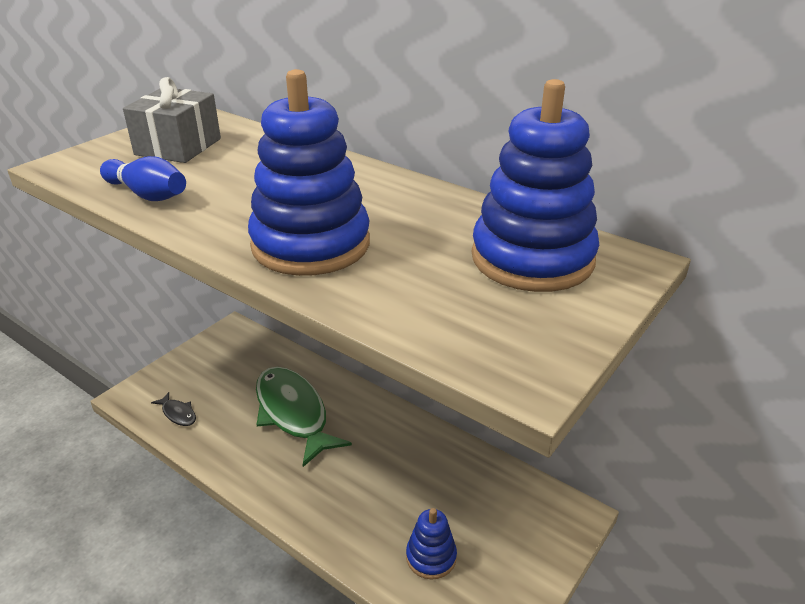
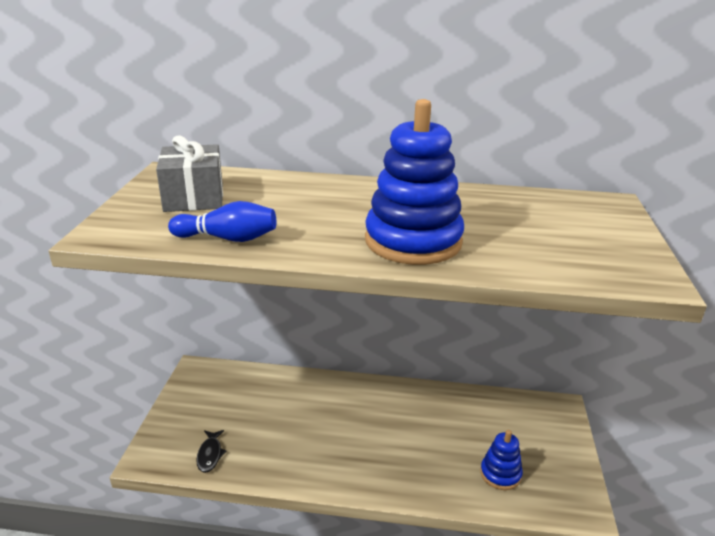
camera: 30 degrees left, 5 degrees down
black fish [151,392,196,426] -> black fish turned 75 degrees clockwise [196,430,227,473]
green fish [256,367,352,467] -> none
blue stacking toy [472,79,599,292] -> none

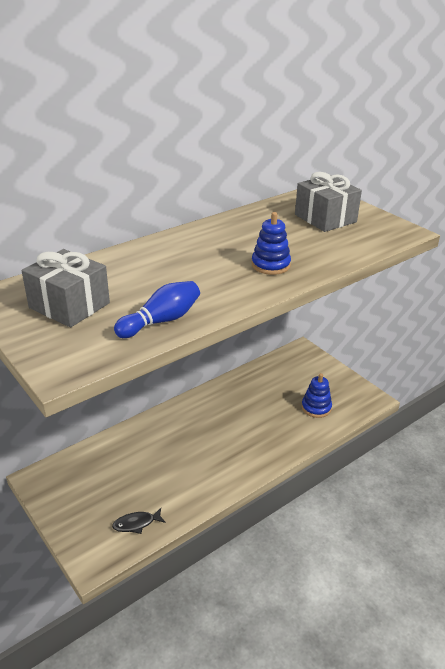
camera: 45 degrees left, 5 degrees up
black fish [196,430,227,473] -> black fish turned 120 degrees clockwise [112,508,166,534]
blue stacking toy [365,99,464,265] -> blue stacking toy [252,212,291,275], size x0.52
none -> grey gift [295,172,362,232]

